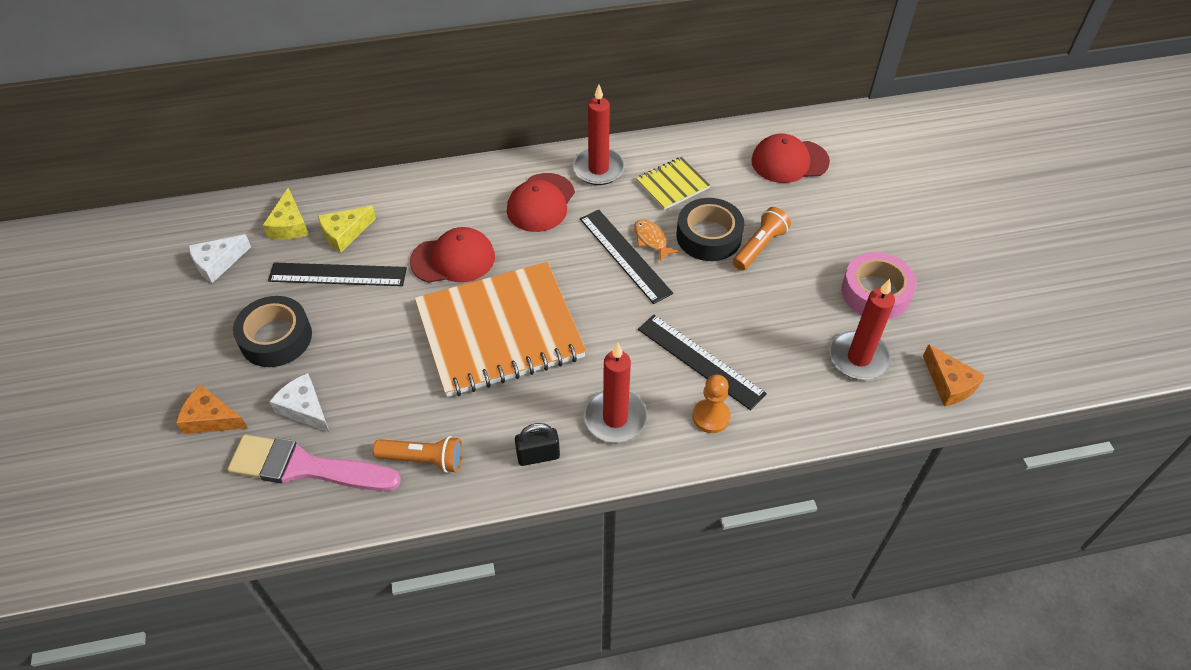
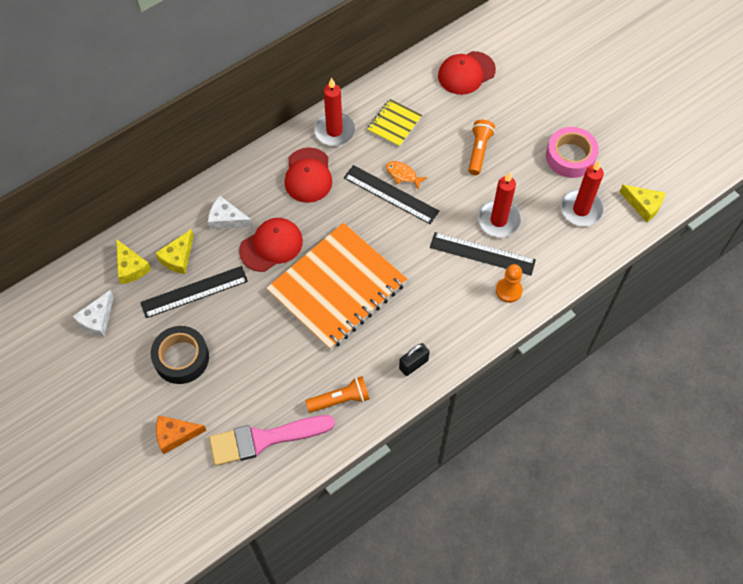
camera: 25 degrees left, 10 degrees up
white cheese [269,373,329,432] -> white cheese moved to [208,196,253,229]
red candle [584,343,647,443] -> red candle moved to [478,172,521,237]
black tape [677,198,744,261] -> none
orange cheese [923,344,985,406] -> yellow cheese [620,185,665,222]

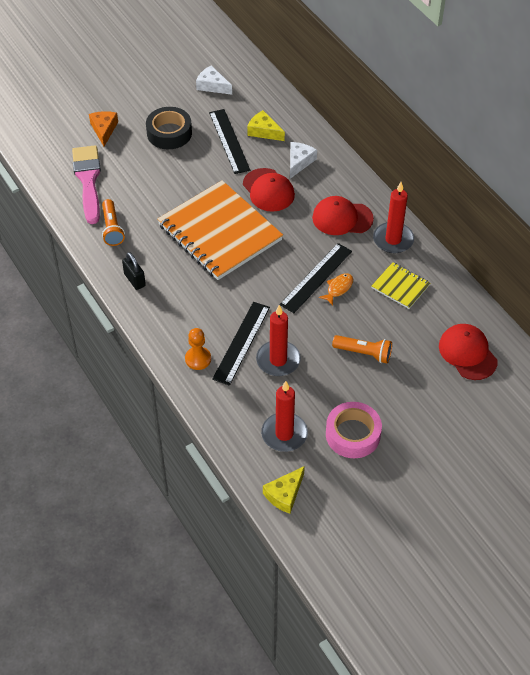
camera: 95 degrees right, 10 degrees down
yellow cheese [116,239,151,284] -> none

